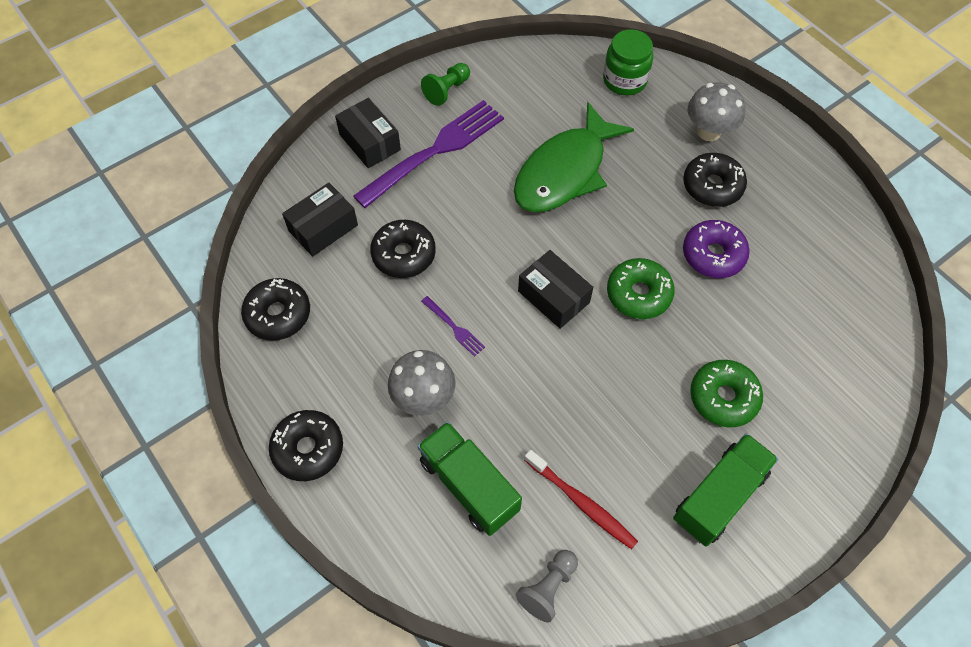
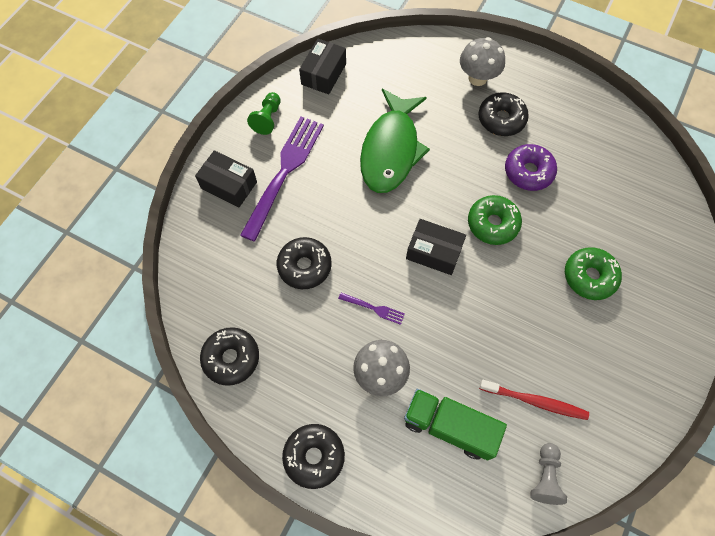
camera: 25 degrees left, 5 degrees up
black box [282,183,358,257] -> black box moved to [299,39,346,94]
green jar [603,29,653,95] -> none
green truck [673,433,778,546] -> none

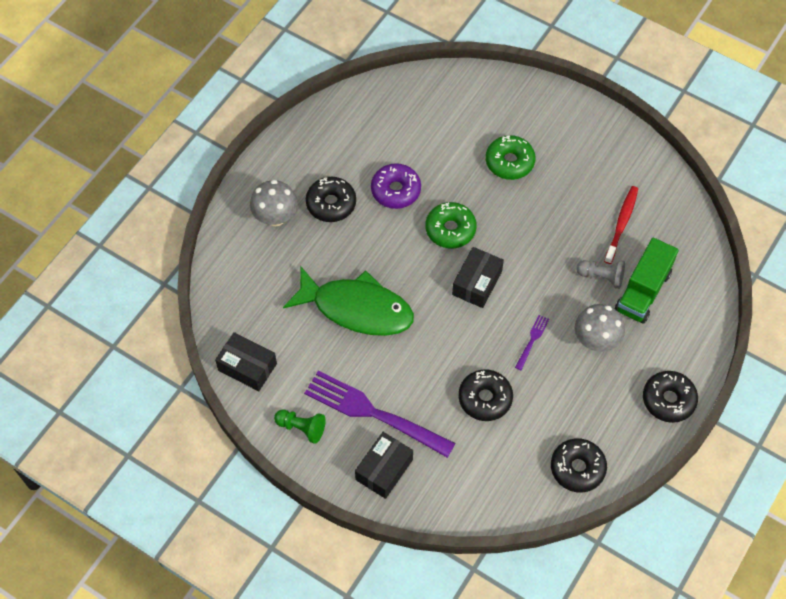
camera: 85 degrees left, 5 degrees down
grey pawn [530,443,567,505] -> grey pawn moved to [576,260,625,289]

